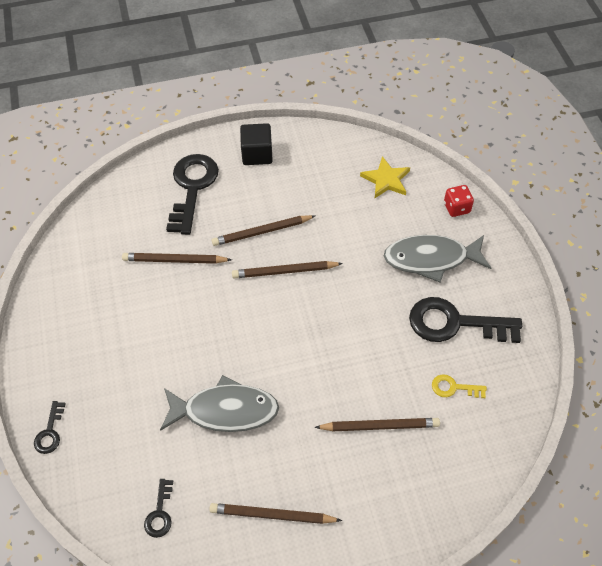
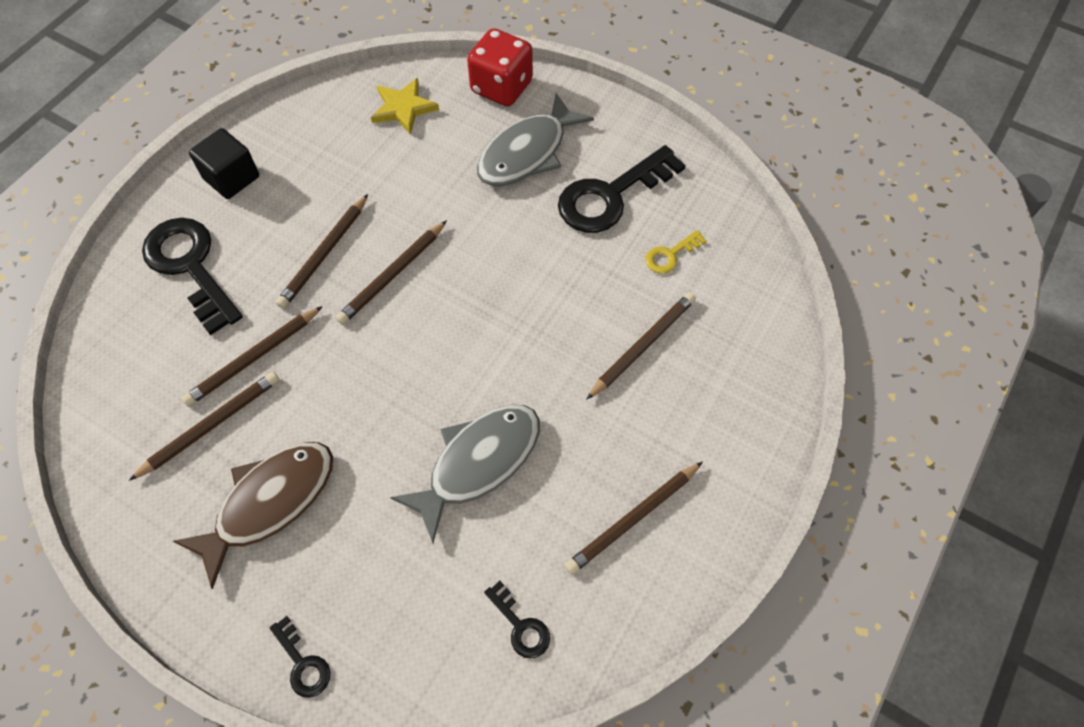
camera: 45 degrees left, 5 degrees up
red dice [444,185,474,217] -> red dice [467,28,533,106], size x1.71
none -> brown pencil [129,372,279,481]
none -> brown fish [173,442,333,589]

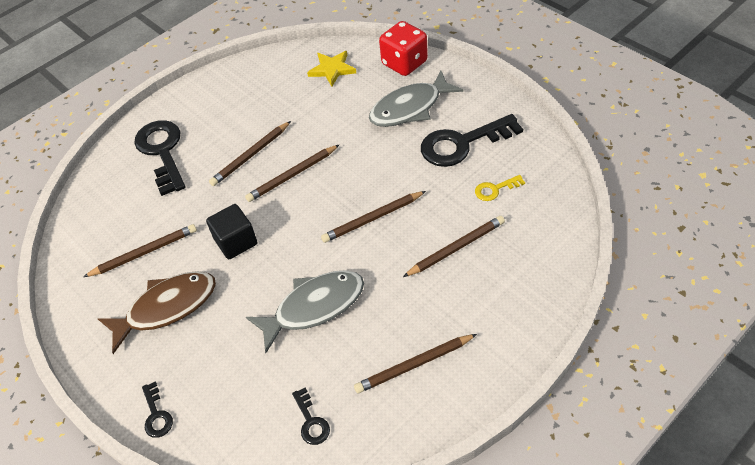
camera: 20 degrees right, 10 degrees down
brown pencil [181,306,323,407] -> brown pencil moved to [321,191,426,243]
black cube [189,128,259,199] -> black cube moved to [206,204,257,259]

